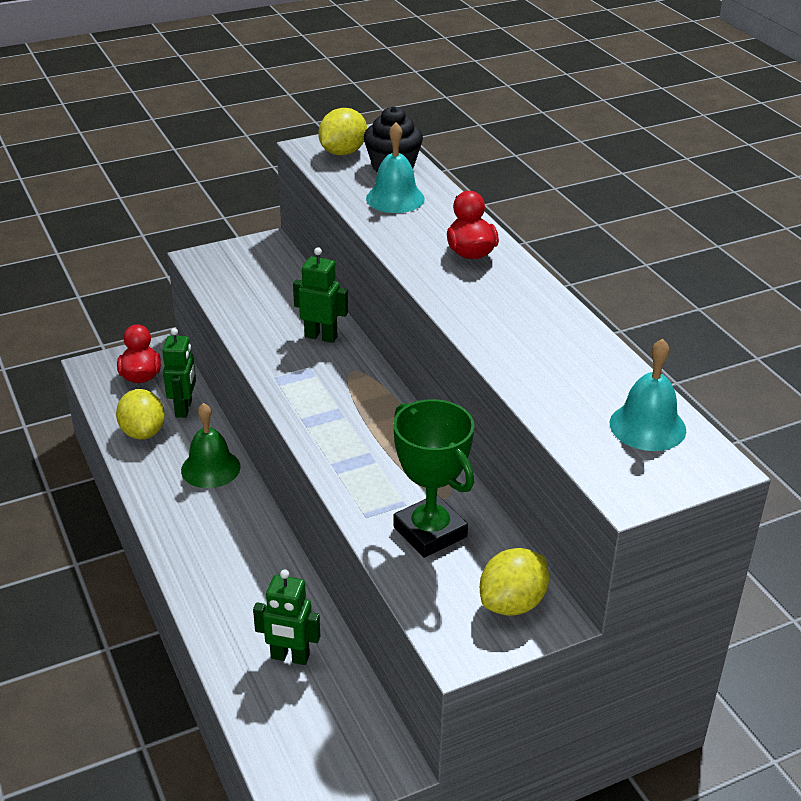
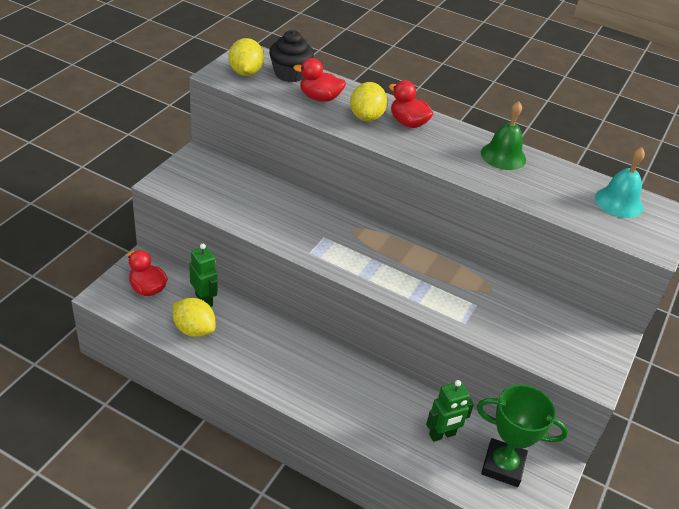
camera: 40 degrees left, 5 degrees up
green bell [181,403,241,488] -> green bell moved to [481,101,526,170]
green robot [293,247,348,343] -> none
turquoise bell [366,122,425,213] -> red duck [293,58,346,102]
green trophy [393,399,474,558] -> green trophy moved to [477,384,568,487]
yellow lemon [480,548,549,616] -> yellow lemon moved to [350,82,387,121]

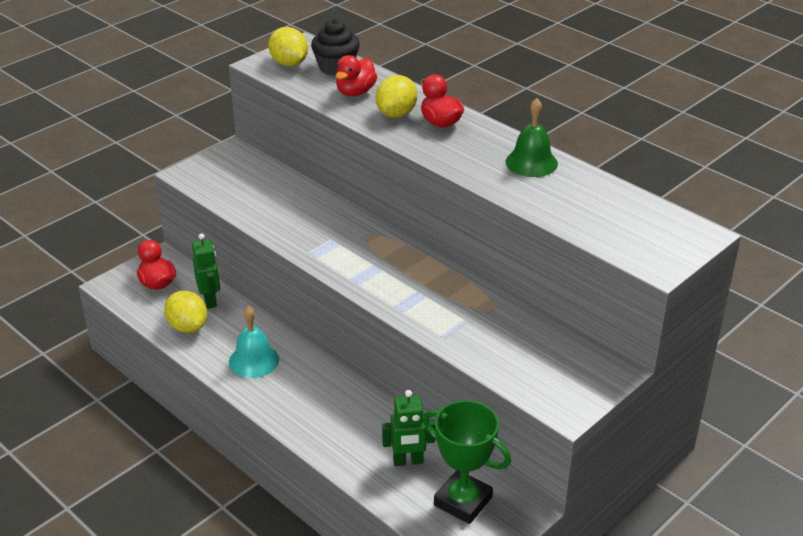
camera: 20 degrees right, 5 degrees down
yellow lemon [229,38,264,76] -> yellow lemon turned 45 degrees counterclockwise [268,27,308,67]
red duck [293,58,346,102] -> red duck turned 90 degrees counterclockwise [335,55,377,96]
turquoise bell [595,147,645,218] -> turquoise bell moved to [229,306,279,378]

